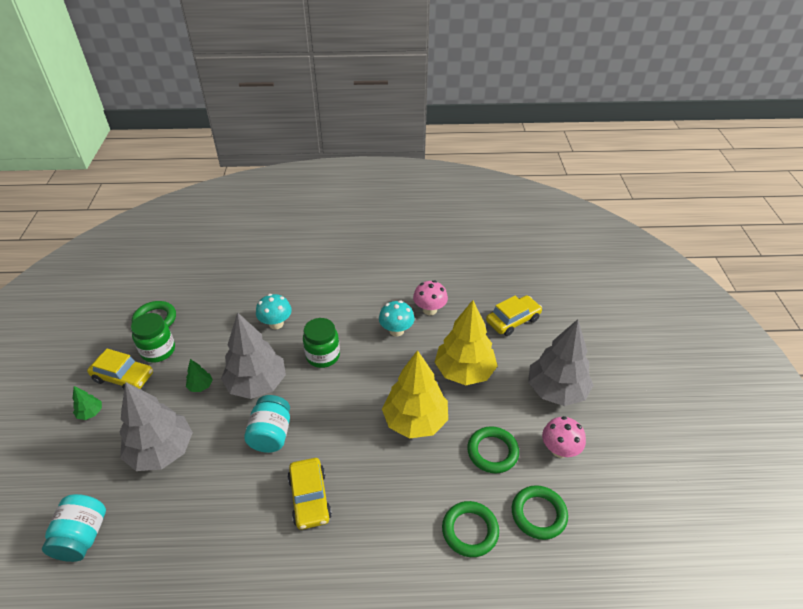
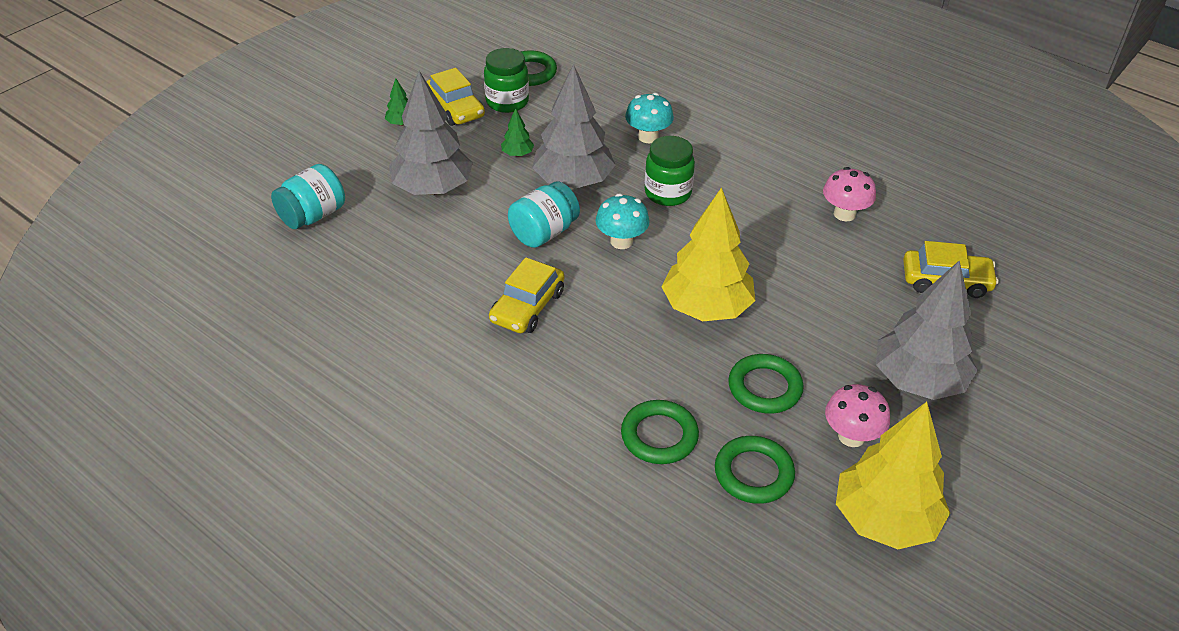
camera: 40 degrees right, 0 degrees up
turquoise mushroom [379,301,415,337] -> turquoise mushroom moved to [596,194,650,249]
yellow tree [435,300,497,385] -> yellow tree moved to [836,402,950,549]

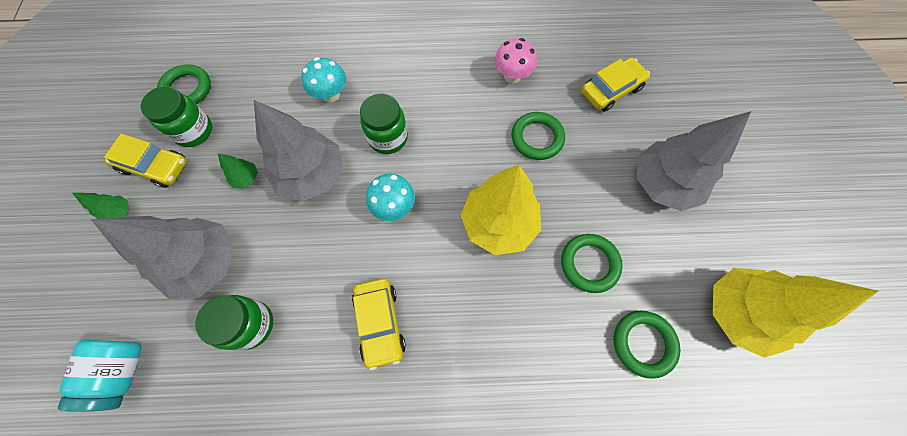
camera: 40 degrees left, 25 degrees up
turquoise jar [508,182,580,248] -> none
green ring [621,400,699,464] -> green ring moved to [511,112,565,160]
pink mushroom [825,384,890,447] -> none
none -> green jar [195,295,273,350]

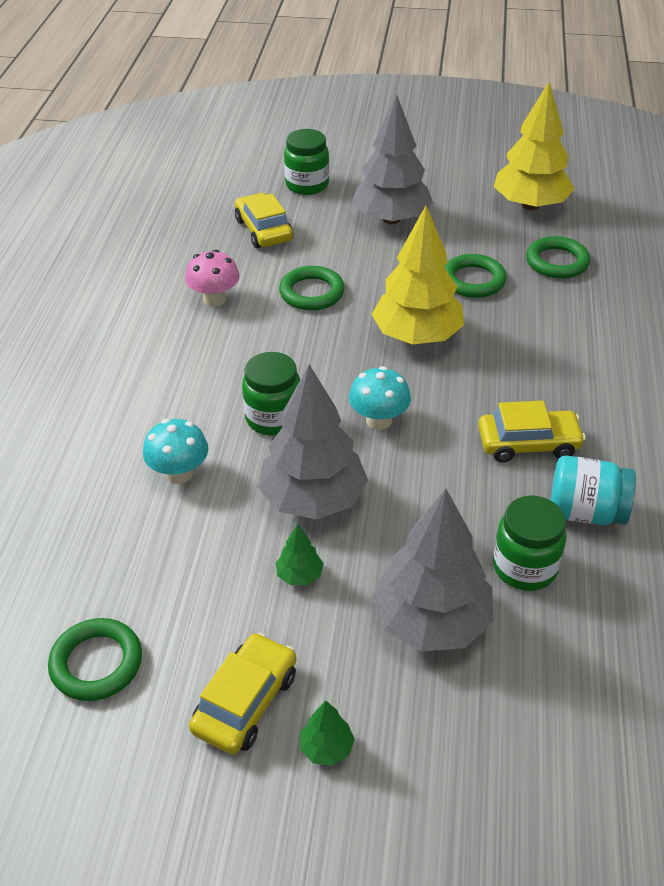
camera: 80 degrees left, 25 degrees down
turquoise jar [58,340,142,412] -> turquoise jar moved to [551,456,636,525]
green jar [141,86,212,147] -> green jar moved to [284,129,329,195]

